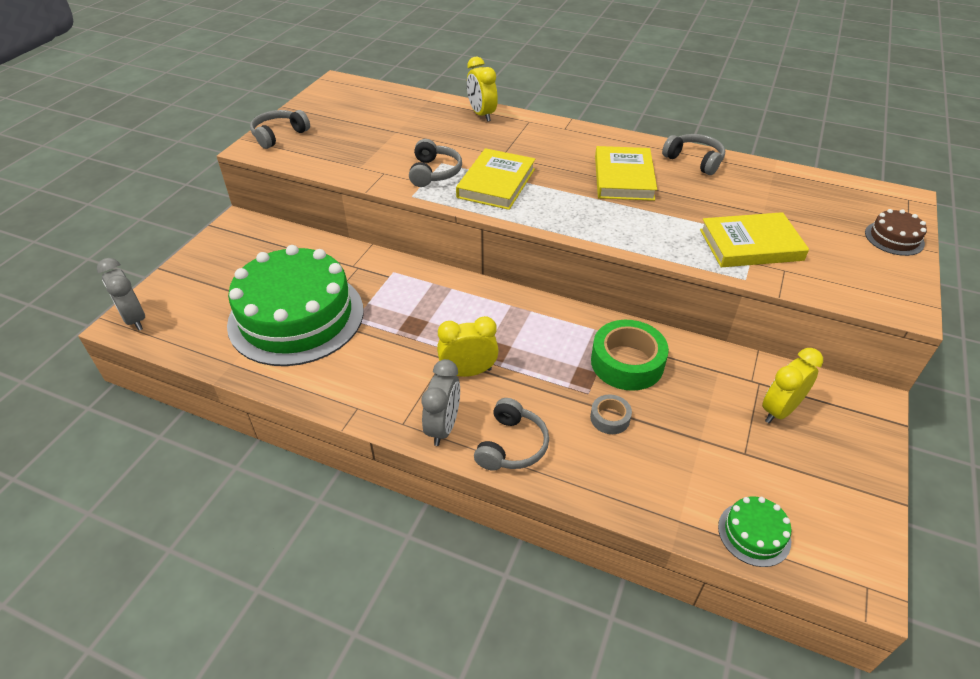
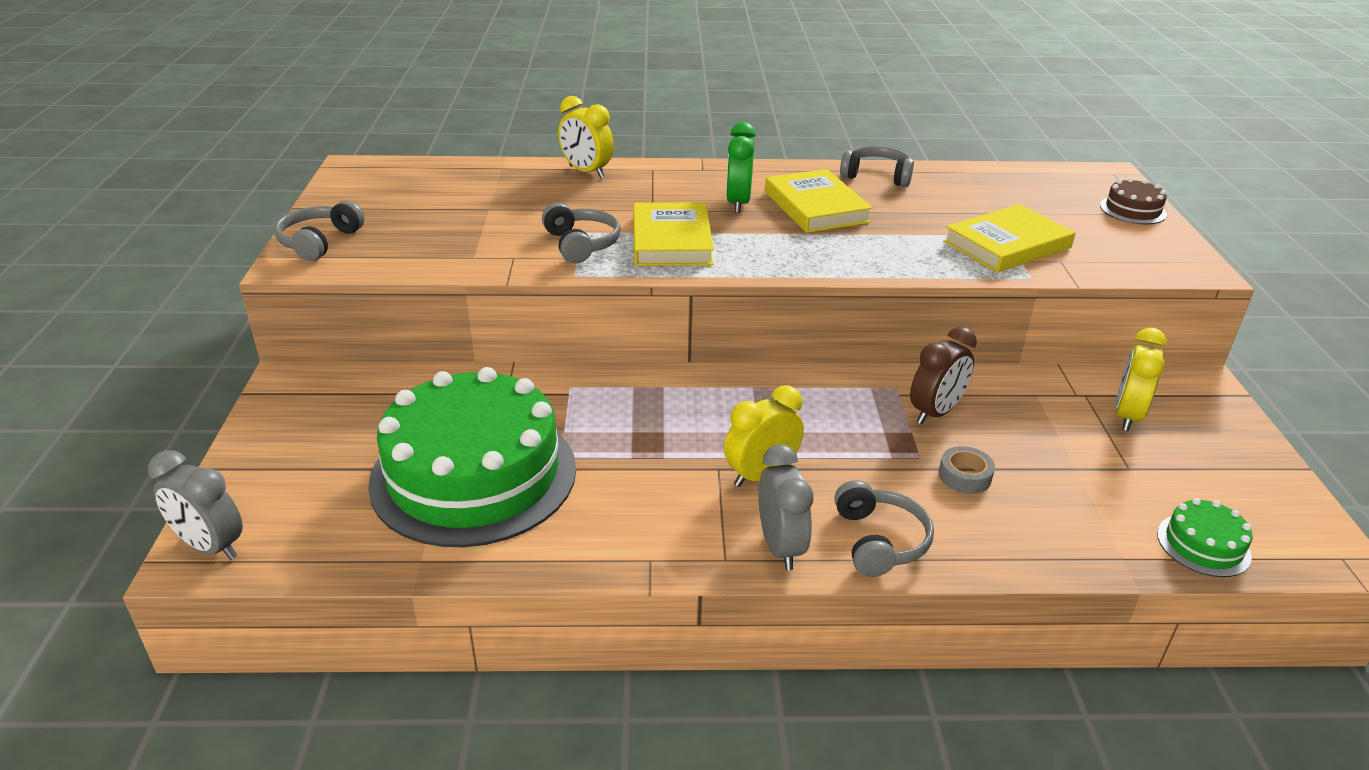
camera: 25 degrees left, 10 degrees down
green tape [591,320,669,391] -> brown clock [910,327,977,424]
none -> green clock [726,122,756,213]

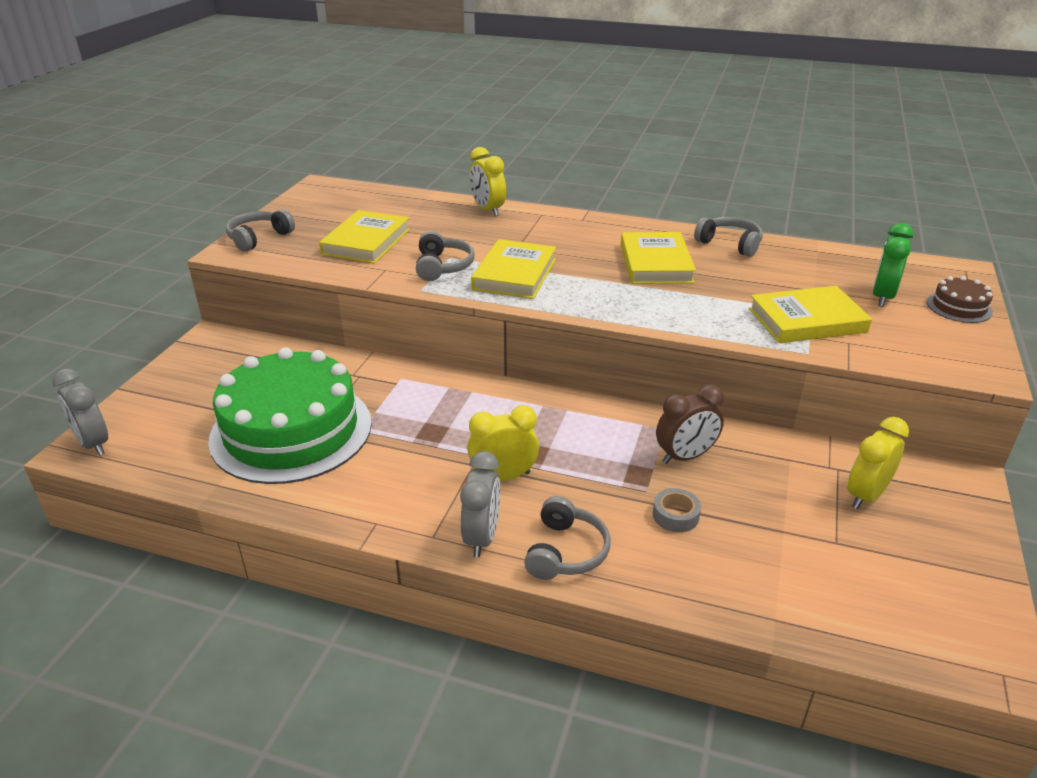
camera: 20 degrees right, 0 degrees up
green clock [726,122,756,213] -> green clock moved to [873,223,913,307]
green cake [1157,498,1253,577] -> none
none -> yellow book [319,210,410,264]

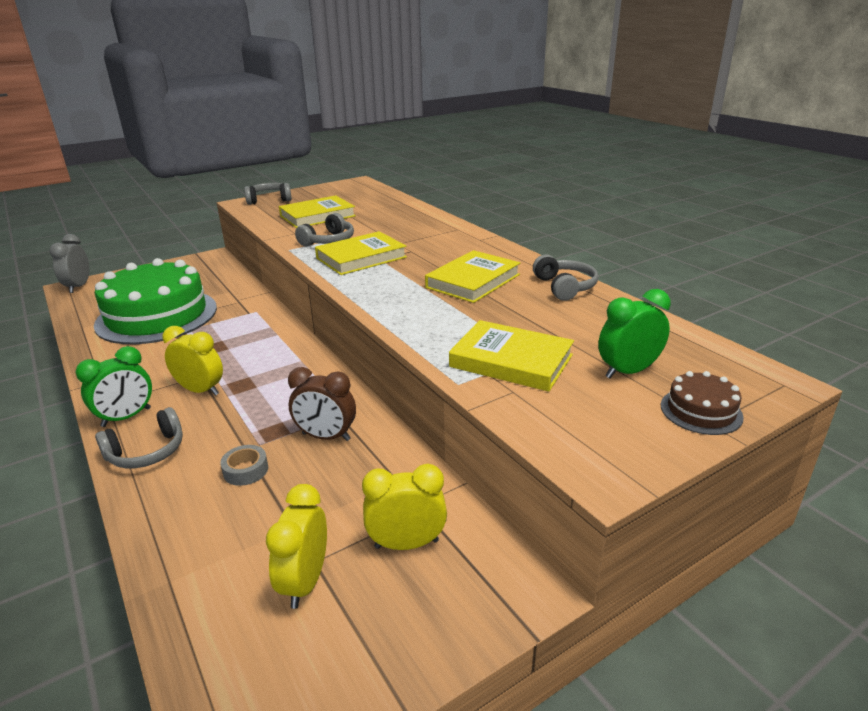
camera: 40 degrees right, 5 degrees down
grey clock [460,451,500,557] -> green clock [75,346,152,427]
yellow clock [469,147,506,216] -> yellow clock moved to [266,484,327,609]

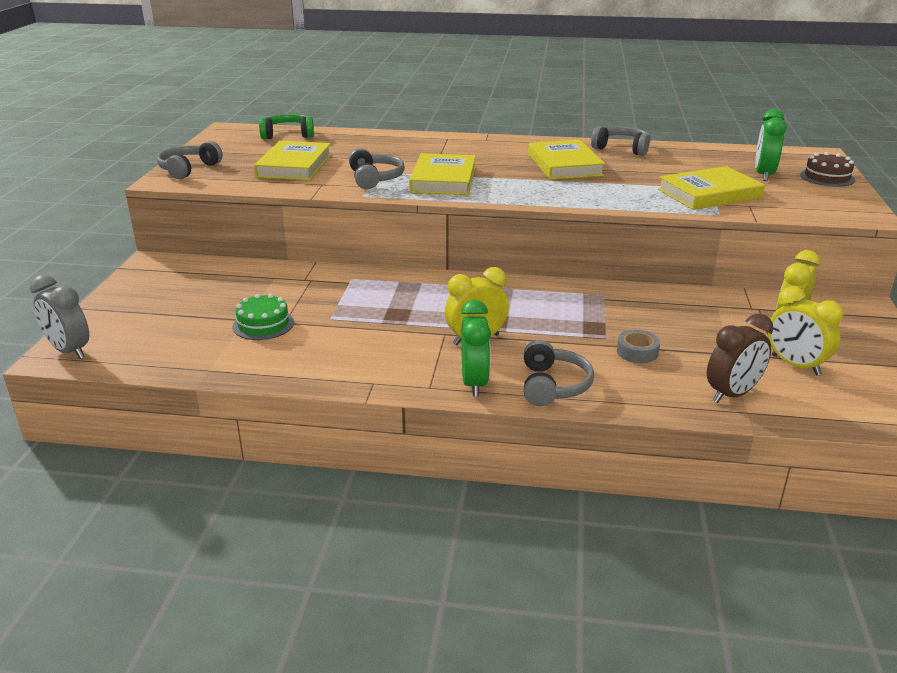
camera: 50 degrees left, 0 degrees up
green cake [94,258,217,344] -> green cake [233,294,294,340], size x0.40
brown clock [288,367,356,441] -> brown clock moved to [707,314,773,403]
none -> green headphones [259,114,314,139]

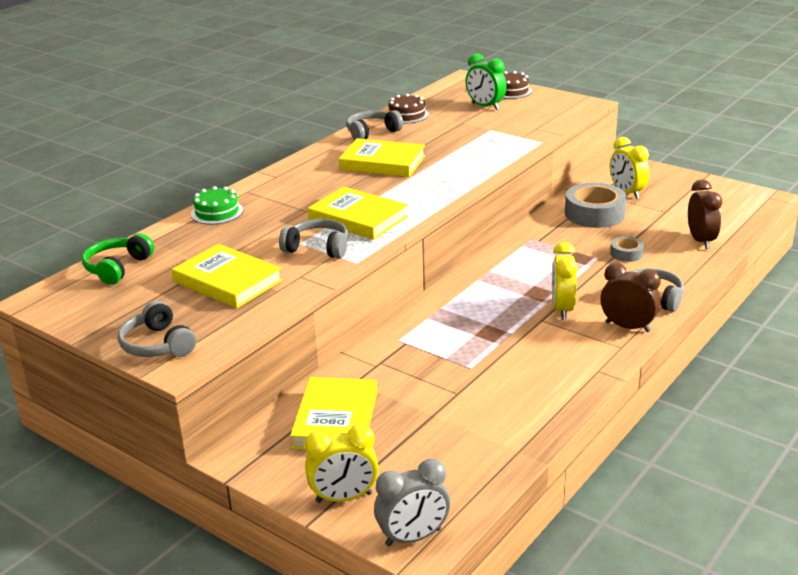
camera: 60 degrees left, 0 degrees up
green cake [233,294,294,340] -> green cake moved to [191,186,243,225]
green clock [461,300,491,397] -> brown clock [600,263,661,332]
yellow book [658,166,765,210] -> yellow book moved to [290,377,377,449]
yellow clock [768,286,844,376] -> yellow clock moved to [305,424,379,503]
none -> brown cake [388,94,429,123]
none -> grey tape [565,183,627,228]

